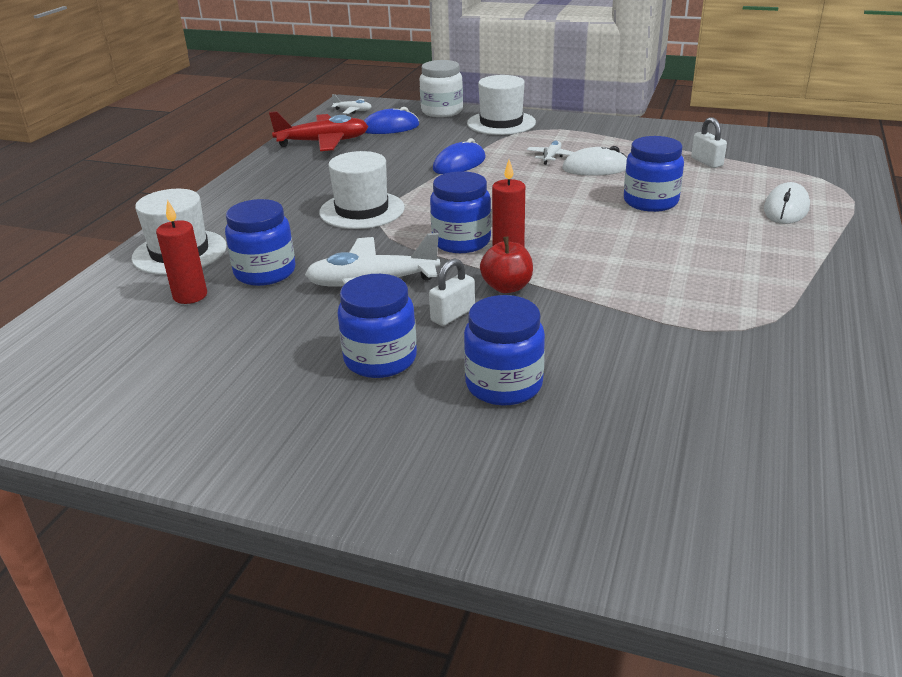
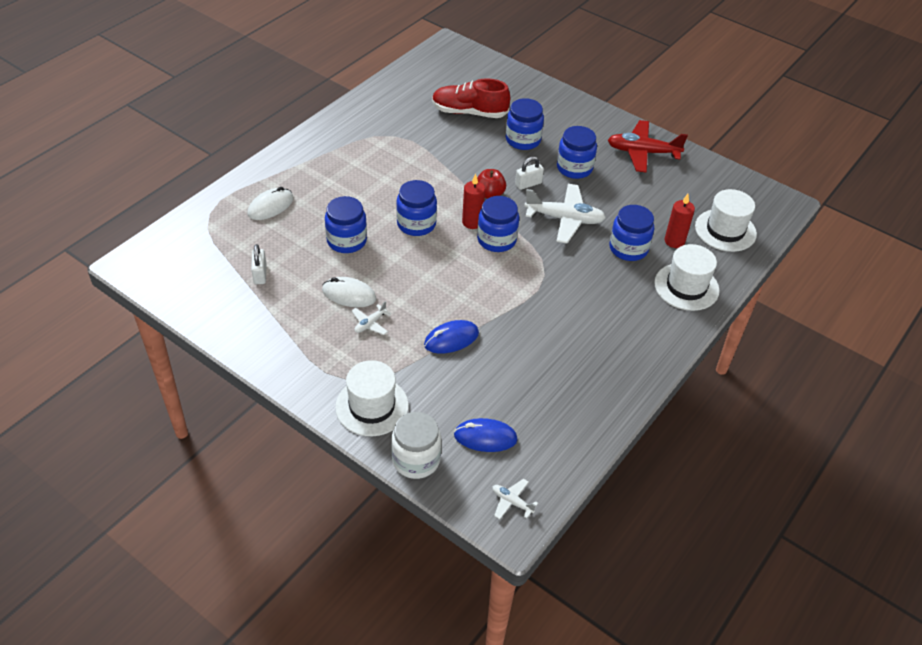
camera: 165 degrees left, 15 degrees up
red plane [269,111,368,151] -> red plane moved to [608,120,688,173]
white hat [319,151,405,229] -> white hat moved to [695,189,757,252]
none -> blue jar [396,180,437,236]
none -> red shoe [432,78,510,118]

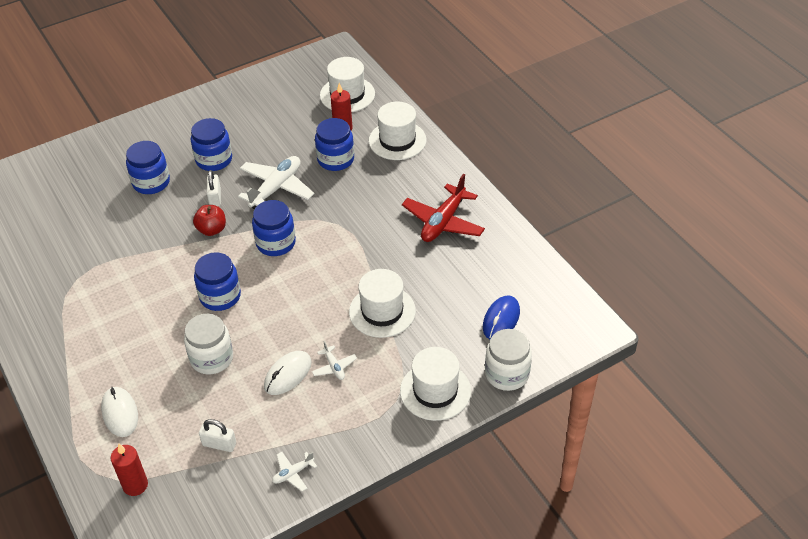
camera: 65 degrees left, 0 degrees up
blue jar [325,196,367,253] -> white jar [184,314,233,375]
blue mouse [424,320,479,354] -> white hat [349,269,416,338]
red shoe [432,78,510,118] -> none
red candle [462,174,485,229] -> red candle moved to [111,444,148,496]
white plane [493,479,538,519] -> white plane moved to [272,452,317,491]
red plane [608,120,688,173] -> red plane moved to [402,174,485,242]

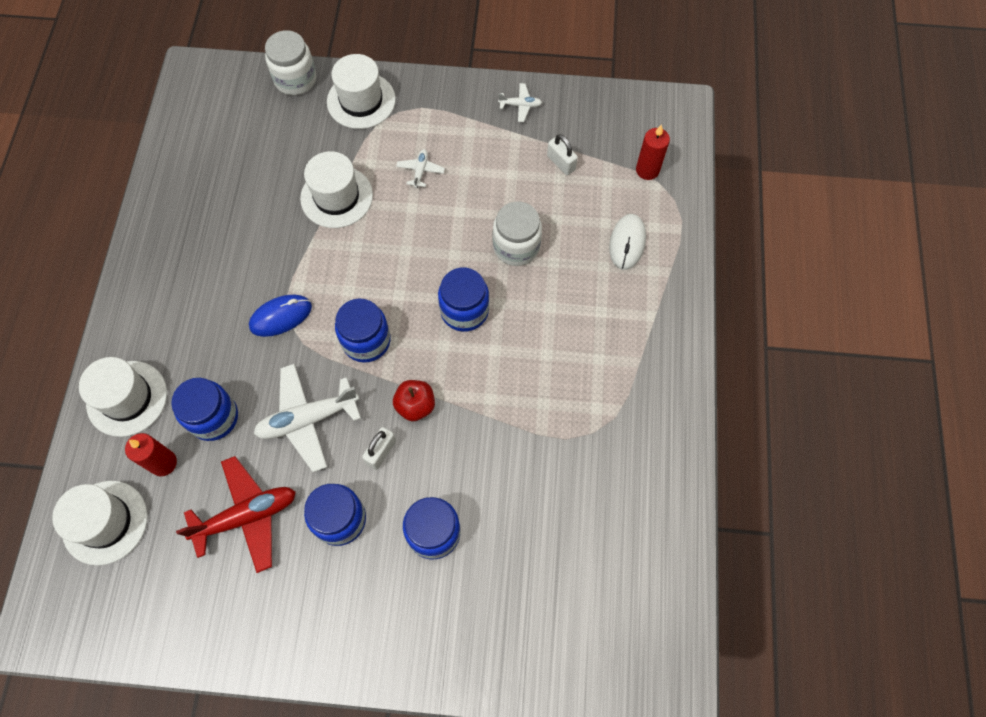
camera: 145 degrees left, 20 degrees up
white mouse [264,351,312,395] -> none
red plane [402,174,485,242] -> red plane moved to [176,456,296,573]
blue mouse [483,295,520,339] -> blue mouse moved to [249,295,312,337]

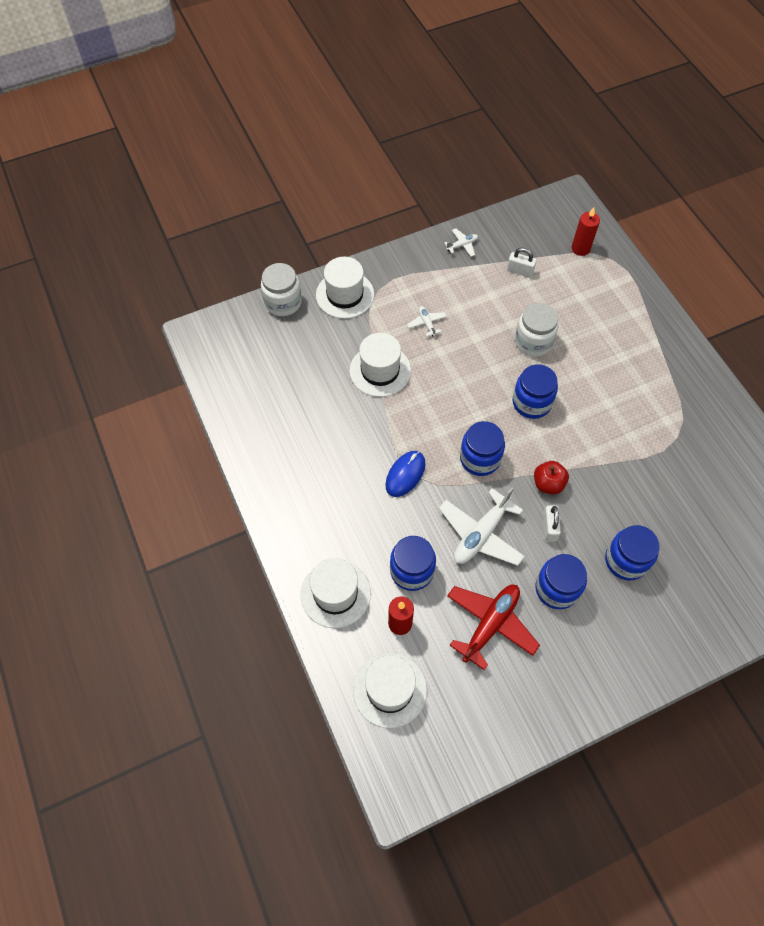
camera: 30 degrees left, 5 degrees down
white mouse [609,214,646,270] -> none

